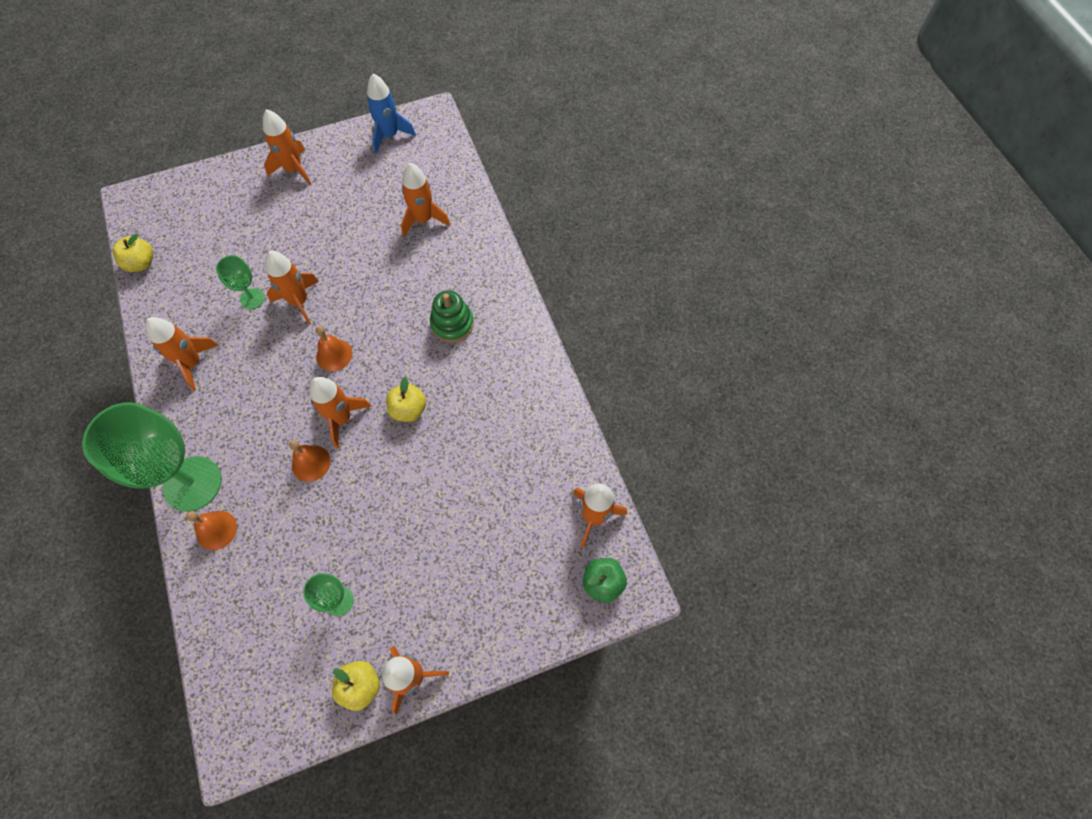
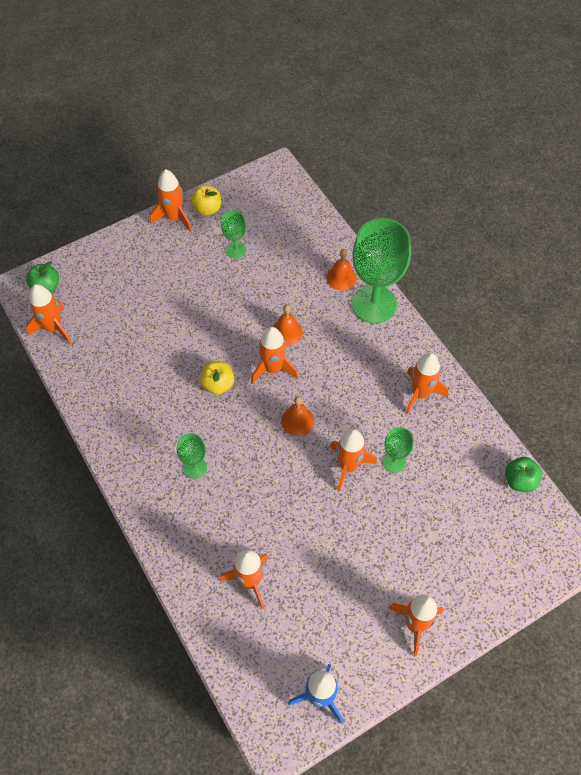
camera: 170 degrees right, 5 degrees down
yellow apple [113,233,153,272] -> green apple [505,457,542,492]
green stacking toy [430,290,474,342] -> green goblet [177,433,207,479]

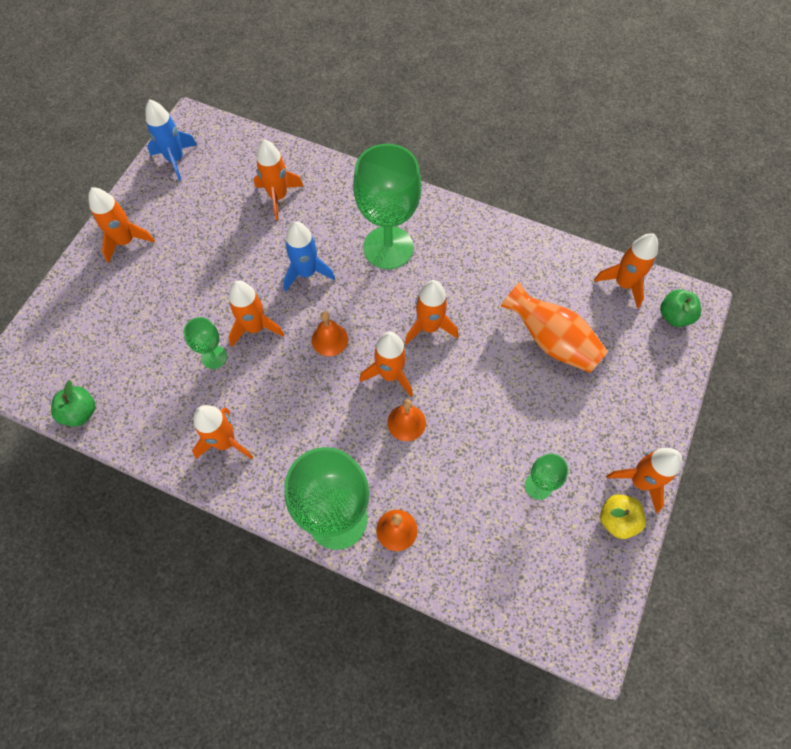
camera: 145 degrees right, 5 degrees up
green goblet [177,433,207,479] -> green goblet [353,144,421,269], size x2.12
yellow apple [200,362,234,395] -> orange rocket [405,280,458,345]
none -> blue rocket [283,221,335,292]
none -> orange vase [501,282,608,373]

